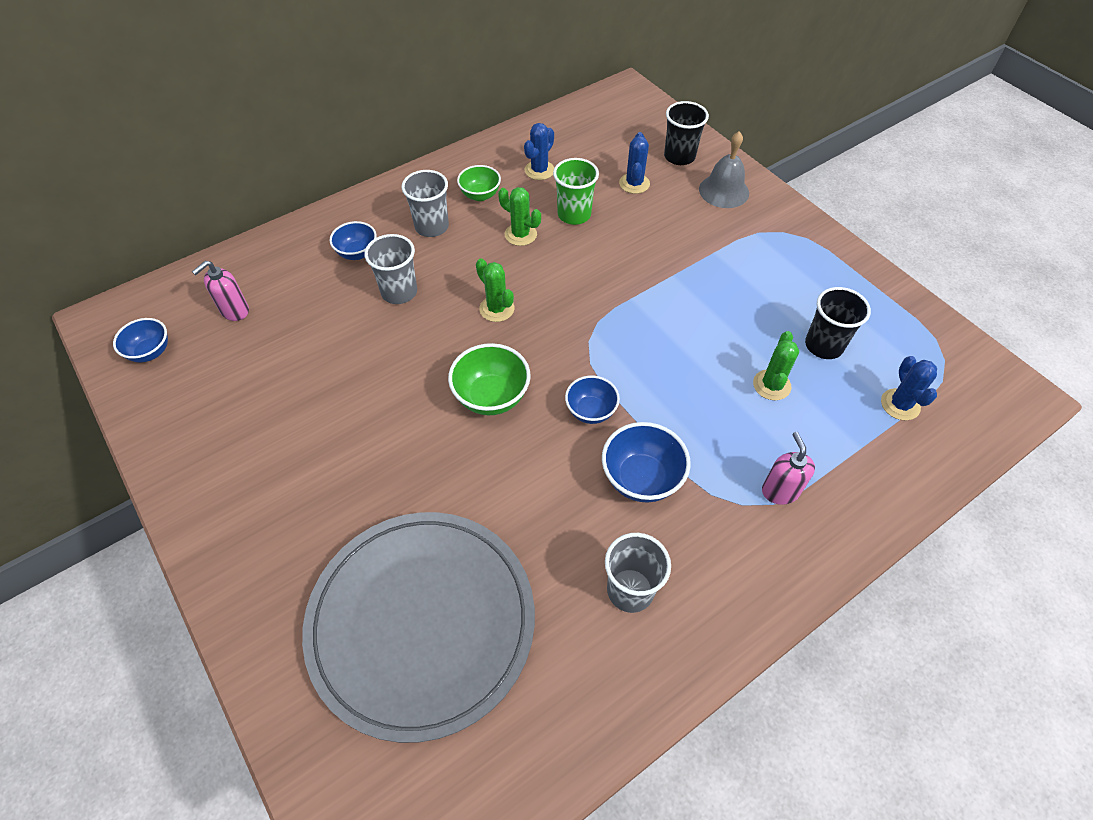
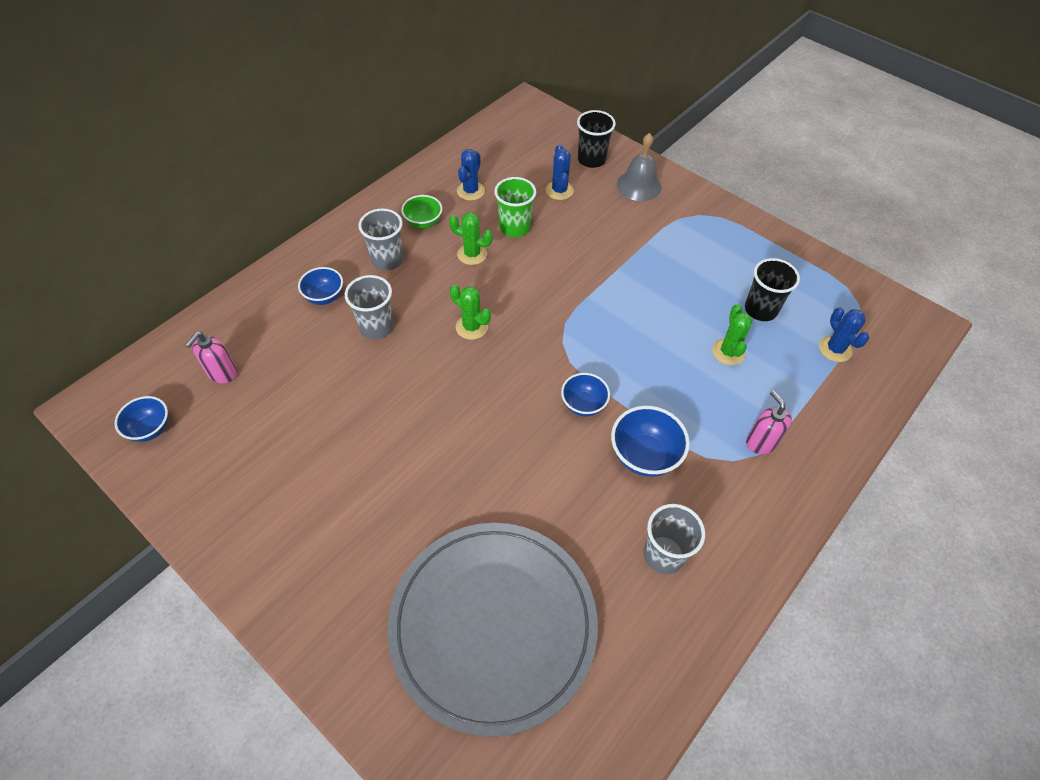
camera: 15 degrees left, 0 degrees up
green bowl [448,343,531,415] -> none

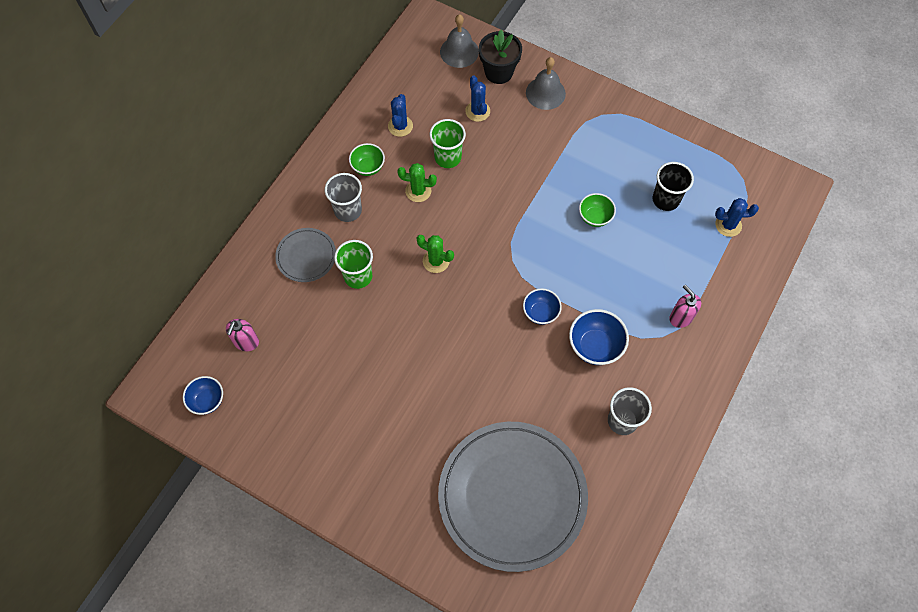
camera: 10 degrees left, 10 degrees up
blue bowl [298,267,343,305] -> grey plate [275,228,336,282]
grey cup [345,275,394,340] -> green cup [334,240,373,289]
black cup [577,110,616,168] -> black flower pot [479,30,522,84]
green cactus [712,304,752,365] -> none
blue cactus [819,307,869,362] -> blue cactus turned 60 degrees counterclockwise [715,198,759,237]
none -> grey bell [440,14,479,68]
none -> green bowl [579,193,616,227]

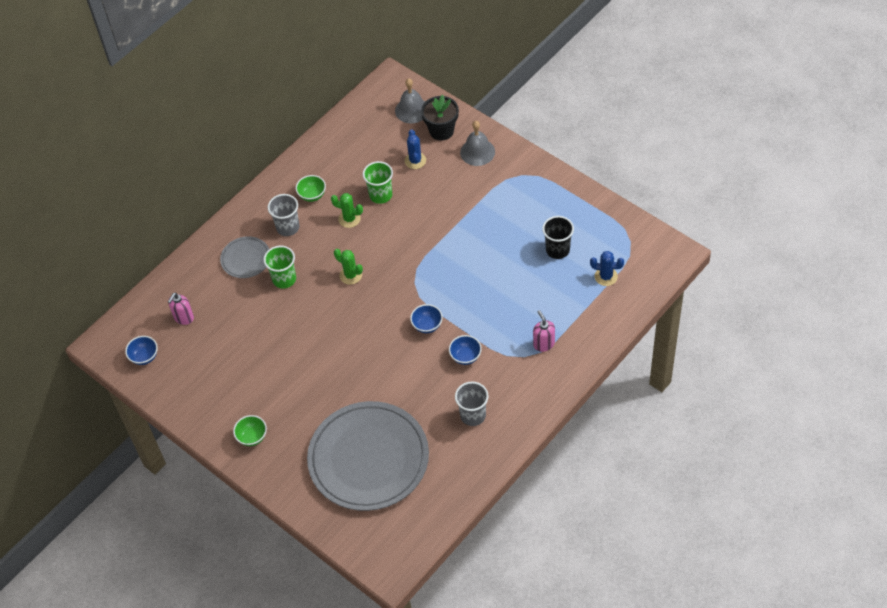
camera: 15 degrees right, 10 degrees down
blue cactus [388,94,413,137] -> none
blue bowl [569,309,629,365] -> blue bowl [449,335,482,365], size x0.66
green bowl [579,193,616,227] -> green bowl moved to [233,415,267,446]

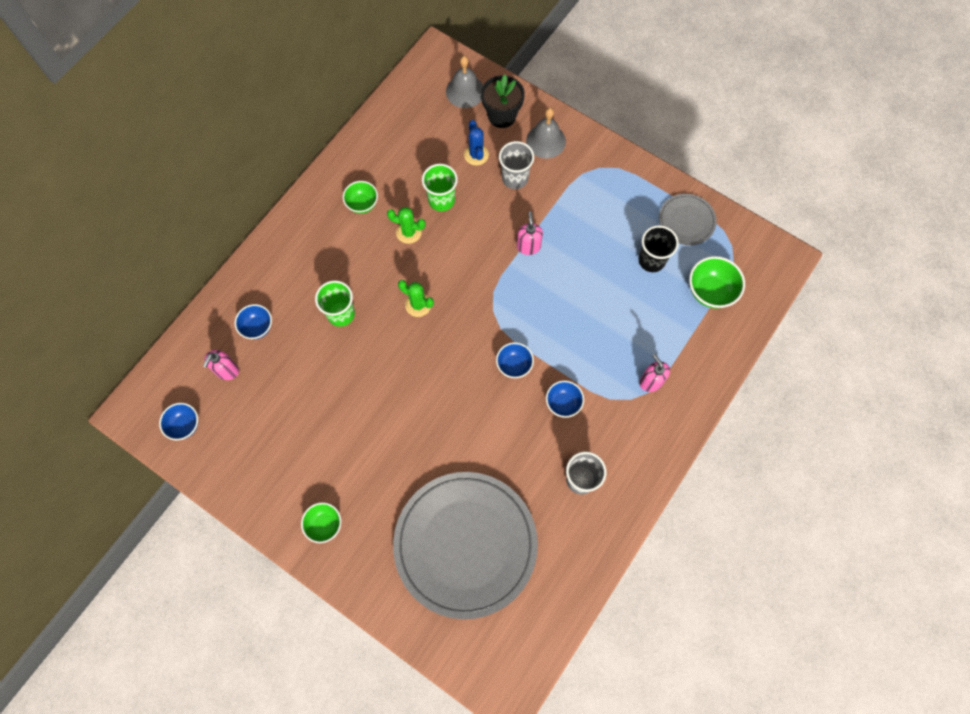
camera: 10 degrees left, 15 degrees up
grey plate [220,236,269,278] -> grey plate moved to [659,194,717,245]
grey cup [268,194,299,236] -> grey cup moved to [499,141,534,189]
blue cactus [590,251,624,286] -> green bowl [689,256,745,309]
none -> blue bowl [234,304,272,339]
none -> pink soap dispenser [517,211,543,255]

